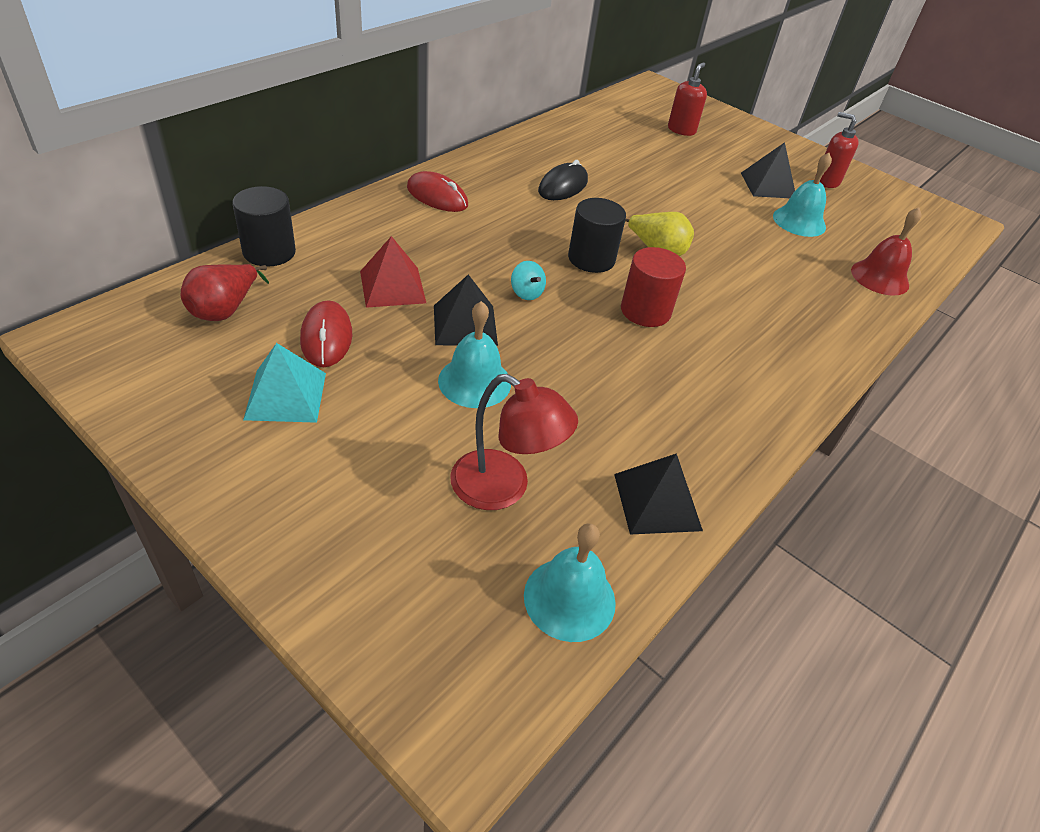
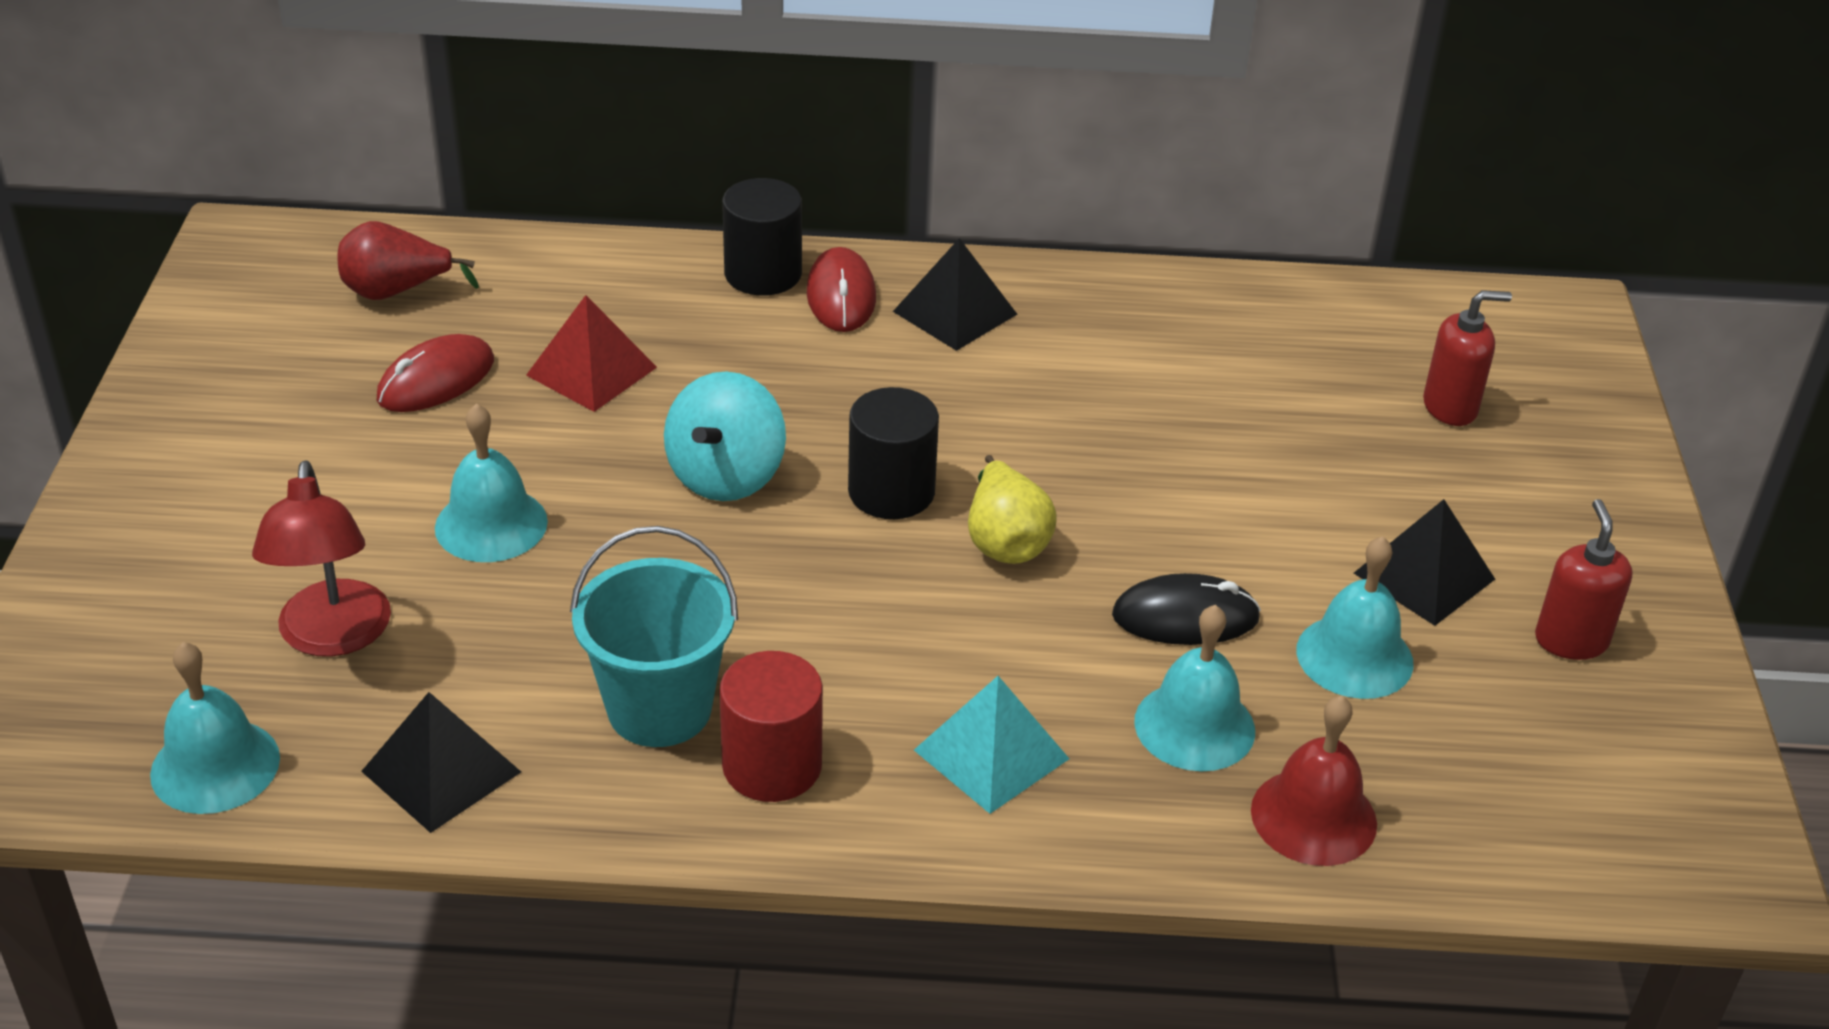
camera: 55 degrees right, 5 degrees down
black cylinder [232,186,296,267] -> black cylinder moved to [722,178,802,296]
turquoise pyramid [243,343,326,423] -> turquoise pyramid moved to [914,676,1069,814]
black pyramid [434,274,498,346] -> black pyramid moved to [893,238,1017,351]
turquoise spinning top [511,261,546,300] -> turquoise spinning top [664,371,786,501], size x1.96
black mouse [538,160,588,200] -> black mouse moved to [1112,573,1261,645]
red cylinder [621,247,686,327] -> red cylinder moved to [719,651,823,802]
none -> turquoise bucket [570,526,738,747]
none -> turquoise bell [1134,605,1255,771]

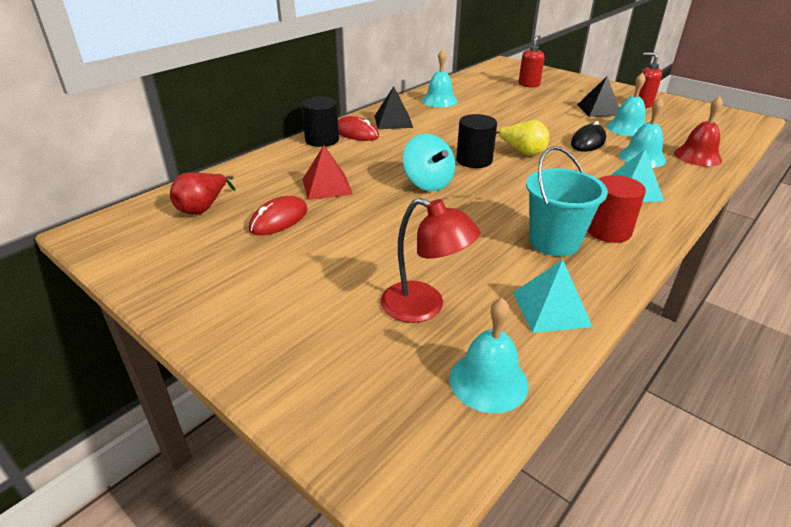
camera: 50 degrees left, 5 degrees down
black pyramid [361,692,521,833] -> turquoise pyramid [513,260,593,333]
red mouse [377,334,494,412] -> red mouse turned 45 degrees clockwise [249,196,308,235]
turquoise bell [435,403,548,562] -> turquoise bell moved to [422,49,458,107]

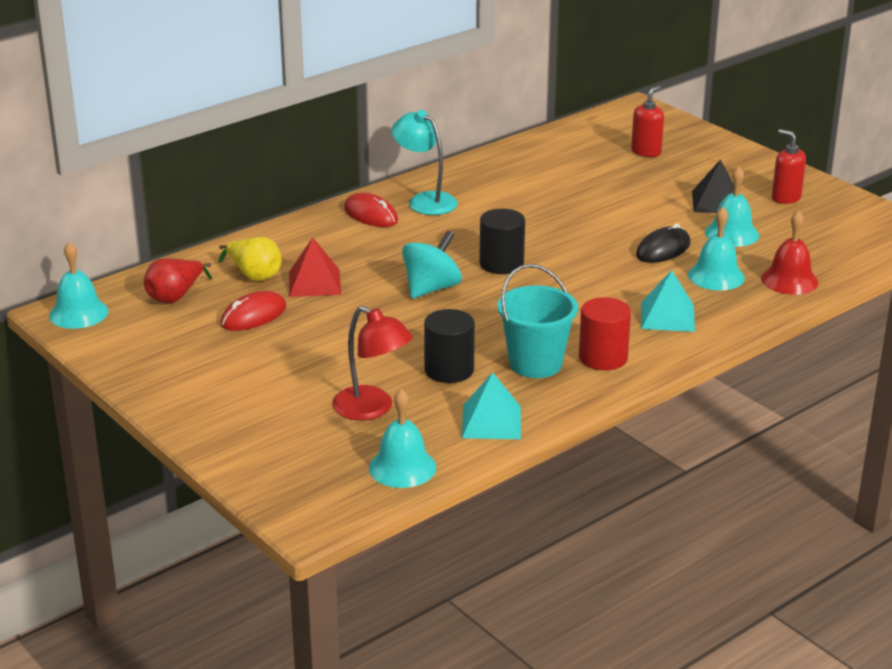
camera: 10 degrees right, 5 degrees down
black cylinder [302,97,339,147] -> black cylinder moved to [424,309,475,383]
black pyramid [375,86,413,129] -> turquoise lamp [392,110,458,215]
turquoise spinning top [403,134,455,191] -> turquoise spinning top turned 120 degrees counterclockwise [402,231,462,298]
turquoise bell [422,49,458,107] -> turquoise bell moved to [49,242,109,329]
yellow pear [496,120,550,156] -> yellow pear moved to [218,237,282,281]

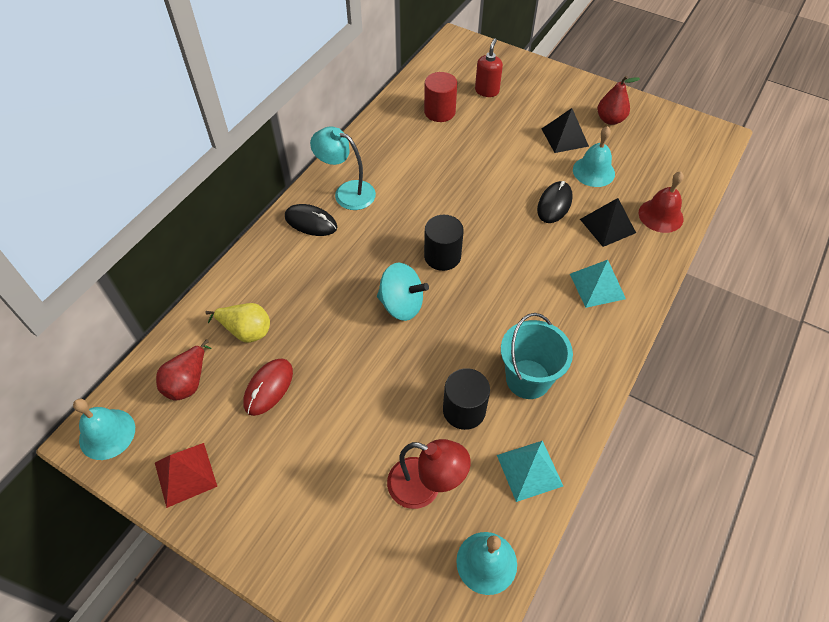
camera: 20 degrees left, 25 degrees up
red pyramid [289,237,341,297] -> red pyramid moved to [155,443,217,508]
red mouse [344,193,398,227] -> black mouse [285,204,337,236]
turquoise spinning top [402,231,462,298] -> turquoise spinning top turned 90 degrees clockwise [377,263,429,321]
red cylinder [579,297,631,370] -> red cylinder moved to [424,72,457,122]
turquoise bell [688,207,745,291] -> black pyramid [580,198,636,247]
red soap dispenser [772,129,806,204] -> red pear [597,76,640,125]

